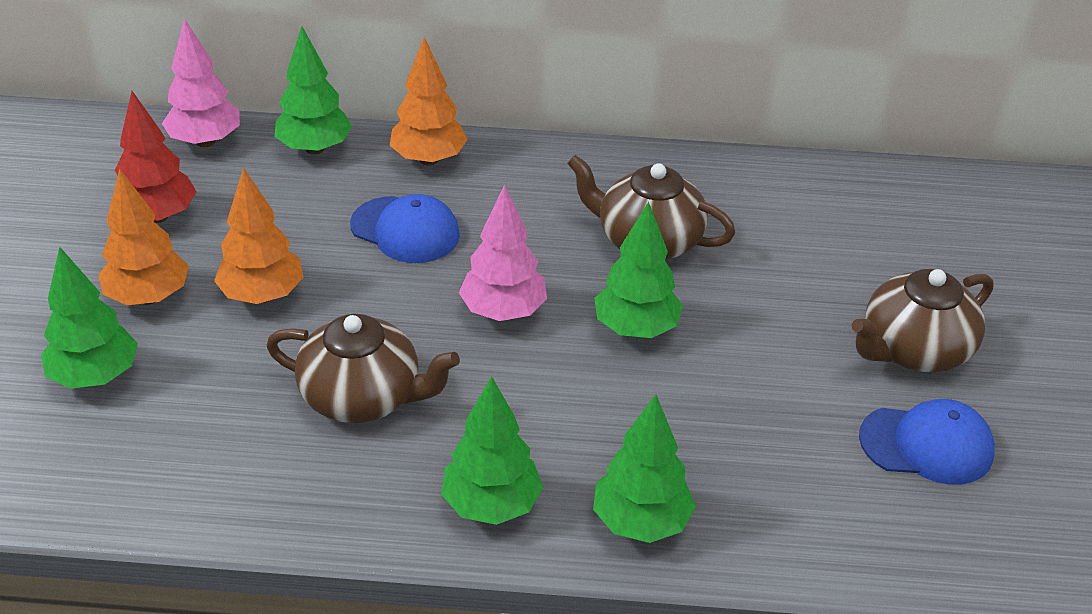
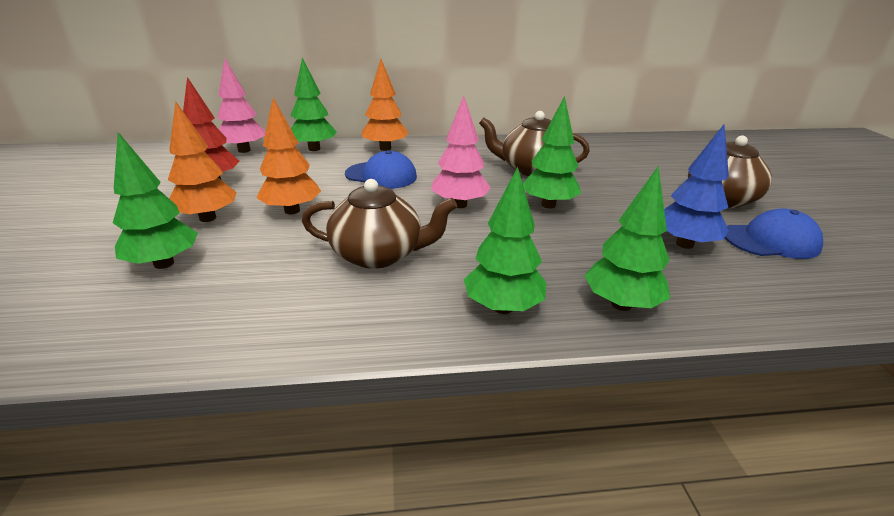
camera: 10 degrees left, 10 degrees down
none -> blue tree [664,125,729,249]

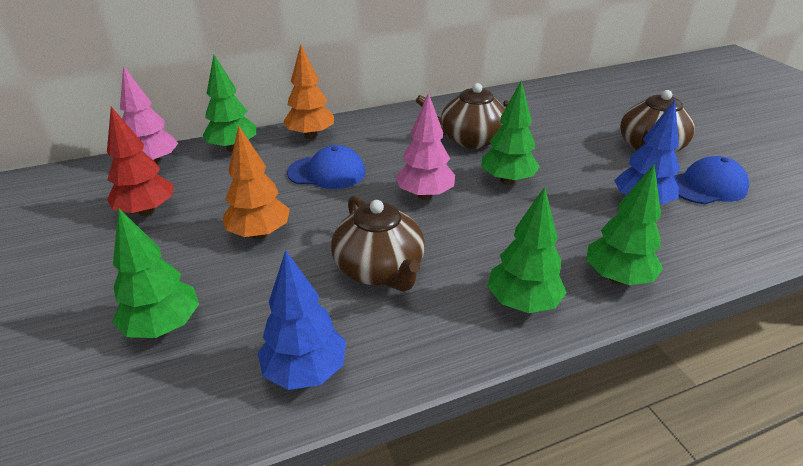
camera: 15 degrees left, 5 degrees up
orange tree [168,101,237,222] -> none
brown teapot [302,179,457,269] -> brown teapot turned 75 degrees clockwise [331,195,425,292]
none -> blue tree [258,250,346,390]

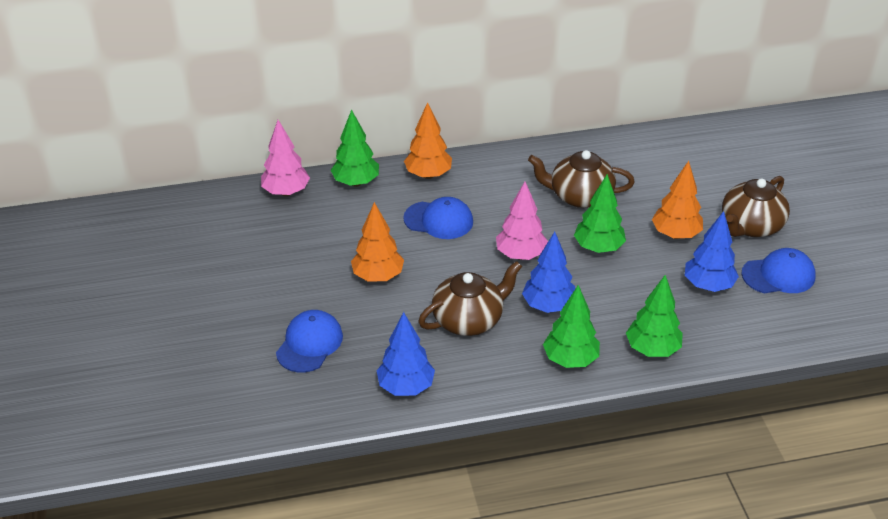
camera: 10 degrees right, 5 degrees up
red tree [107,107,173,216] -> none
green tree [112,209,199,338] -> blue cap [276,310,343,373]
brown teapot [331,195,425,292] -> brown teapot turned 105 degrees counterclockwise [418,261,522,336]
none -> blue tree [522,232,575,313]
none -> orange tree [652,161,703,239]

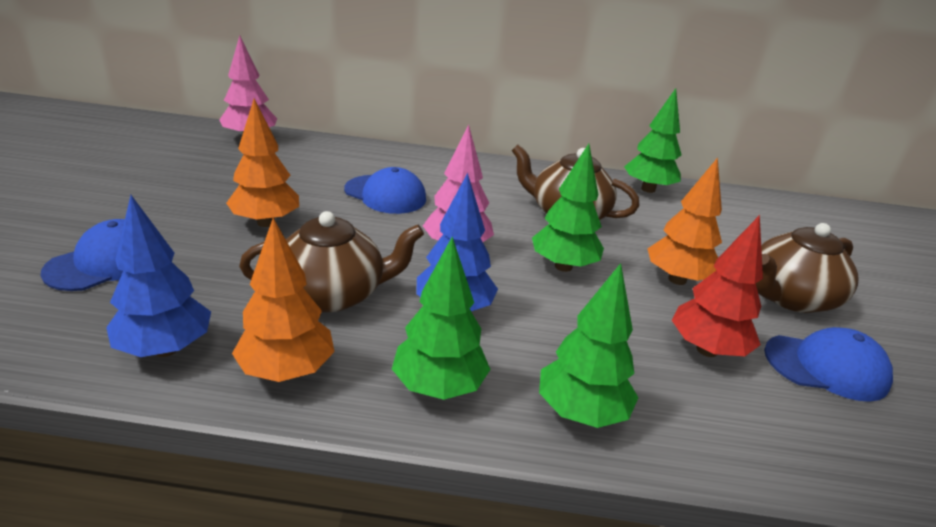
camera: 15 degrees right, 10 degrees down
green tree [331,109,379,187] -> green tree moved to [624,88,682,193]
orange tree [404,102,452,179] -> orange tree moved to [232,218,335,382]
blue tree [685,211,739,292] -> red tree [672,215,763,357]

